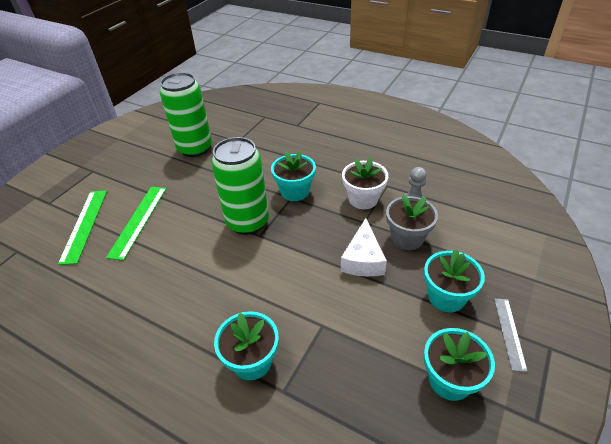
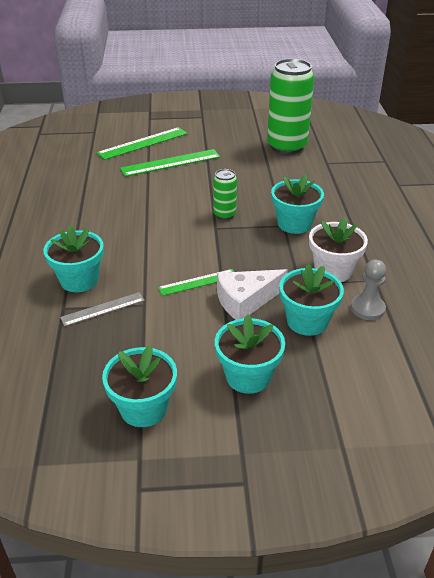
camera: 55 degrees right, 5 degrees down
green can [211,137,269,235] -> green can [213,169,237,220], size x0.48
grey flower pot [386,194,438,250] -> turquoise flower pot [279,264,344,336]
grey ruler [494,299,528,372] -> grey ruler moved to [60,292,145,326]
none -> green ruler [158,269,234,296]

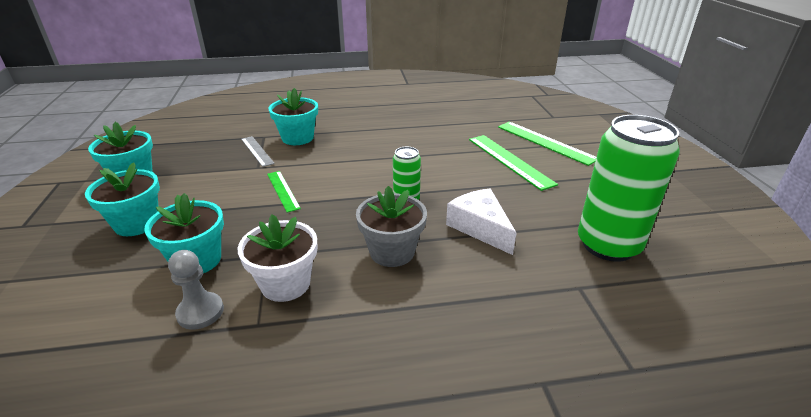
camera: 85 degrees right, 5 degrees down
white cheese [217,269,288,320] -> white cheese moved to [446,189,516,255]
turquoise flower pot [271,175,324,234] -> grey flower pot [356,186,427,267]

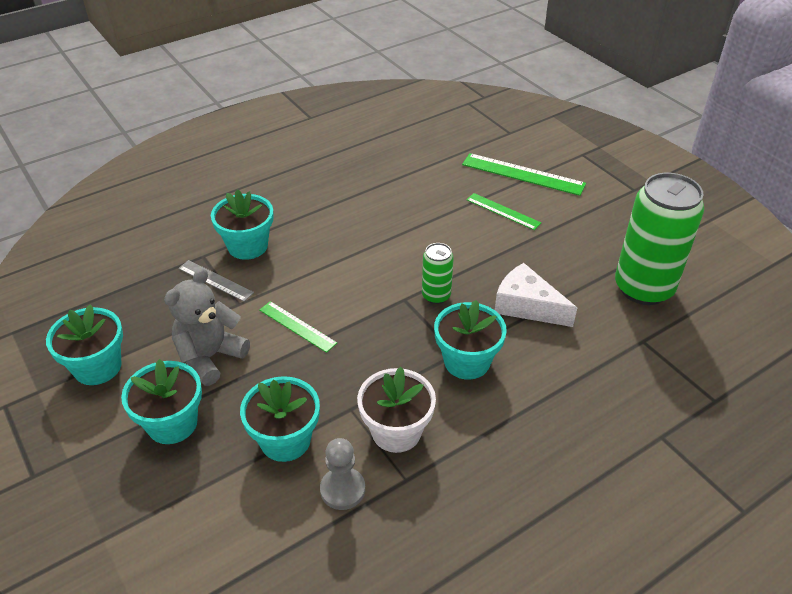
camera: 25 degrees left, 10 degrees up
grey flower pot [356,186,427,267] -> turquoise flower pot [434,300,507,380]
green ruler [469,135,558,191] -> green ruler [467,193,541,230], size x0.61
none -> grey teddy bear [164,268,250,386]

